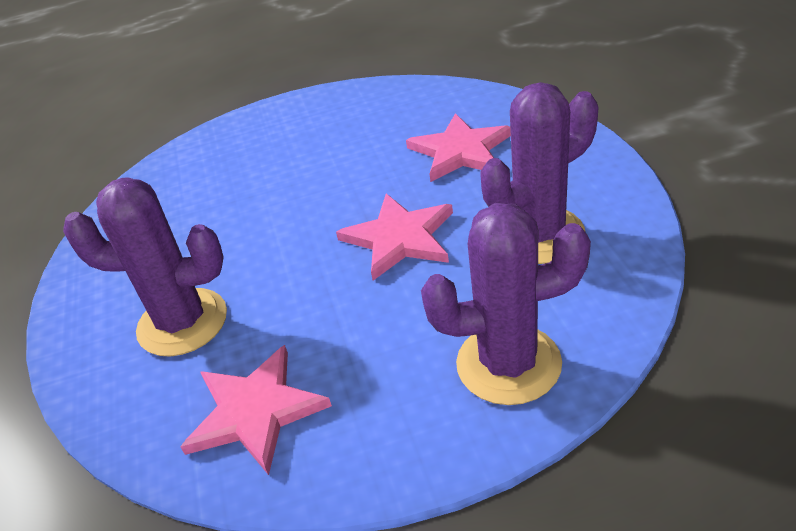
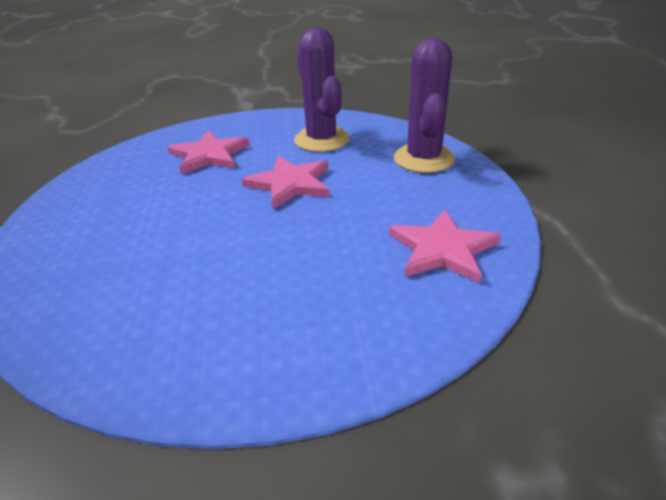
camera: 85 degrees left, 5 degrees down
purple cactus [63,177,227,357] -> none

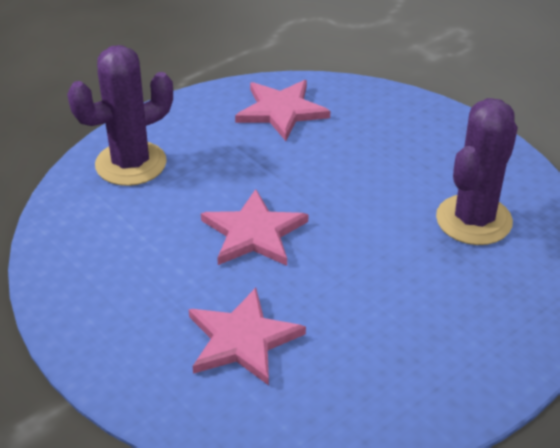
camera: 125 degrees left, 5 degrees up
purple cactus [294,28,350,152] -> purple cactus moved to [436,98,518,245]

